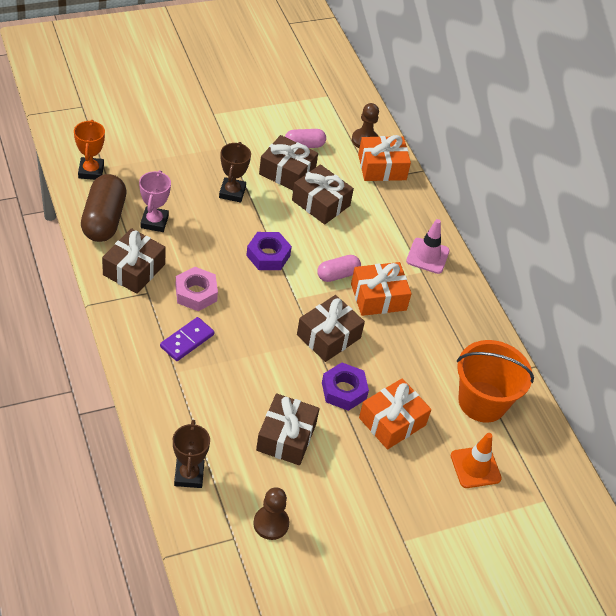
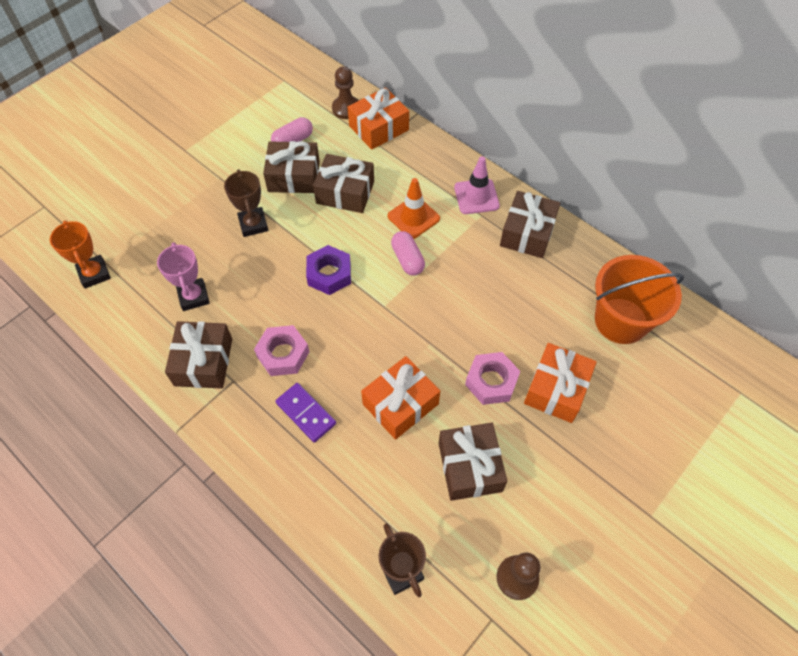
camera: 20 degrees left, 10 degrees up
brown capsule [81,174,126,242] -> none
purple domino [160,317,214,361] -> purple domino turned 60 degrees counterclockwise [275,383,336,443]
brown gift [297,295,365,362] -> brown gift moved to [500,191,560,258]
pink capsule [317,255,361,282] -> pink capsule turned 60 degrees counterclockwise [391,231,425,276]
purple nut [322,362,369,411] -> pink nut [465,352,520,405]
orange gift [351,262,412,316] -> orange gift moved to [361,356,440,440]
orange traffic cone [451,433,502,488] -> orange traffic cone moved to [388,178,440,239]

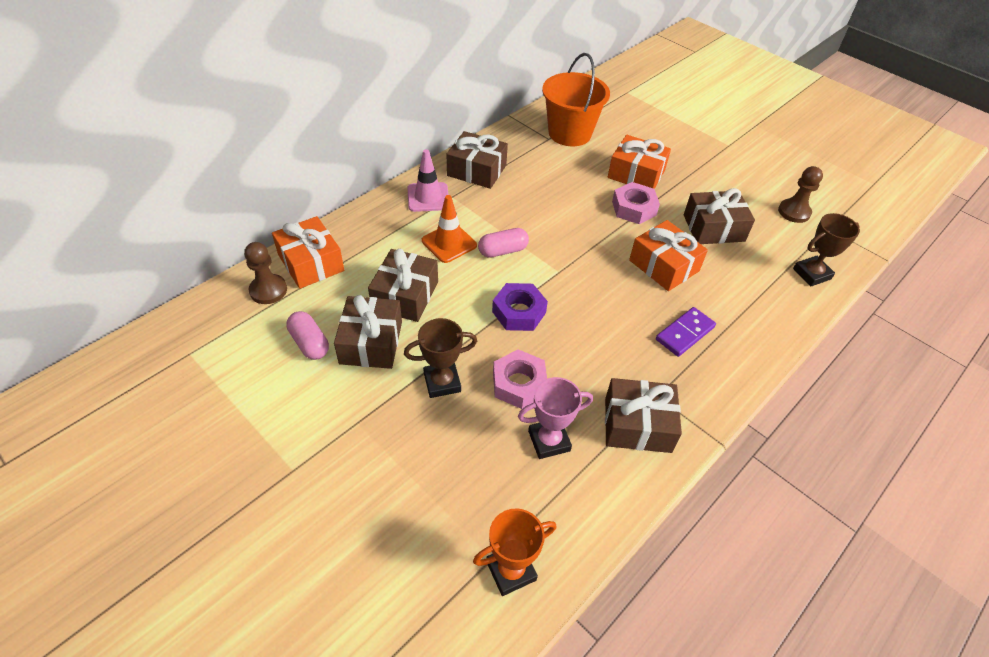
camera: 90 degrees left, 10 degrees down
pink nut [254,325,309,376] -> pink nut moved to [493,349,547,409]

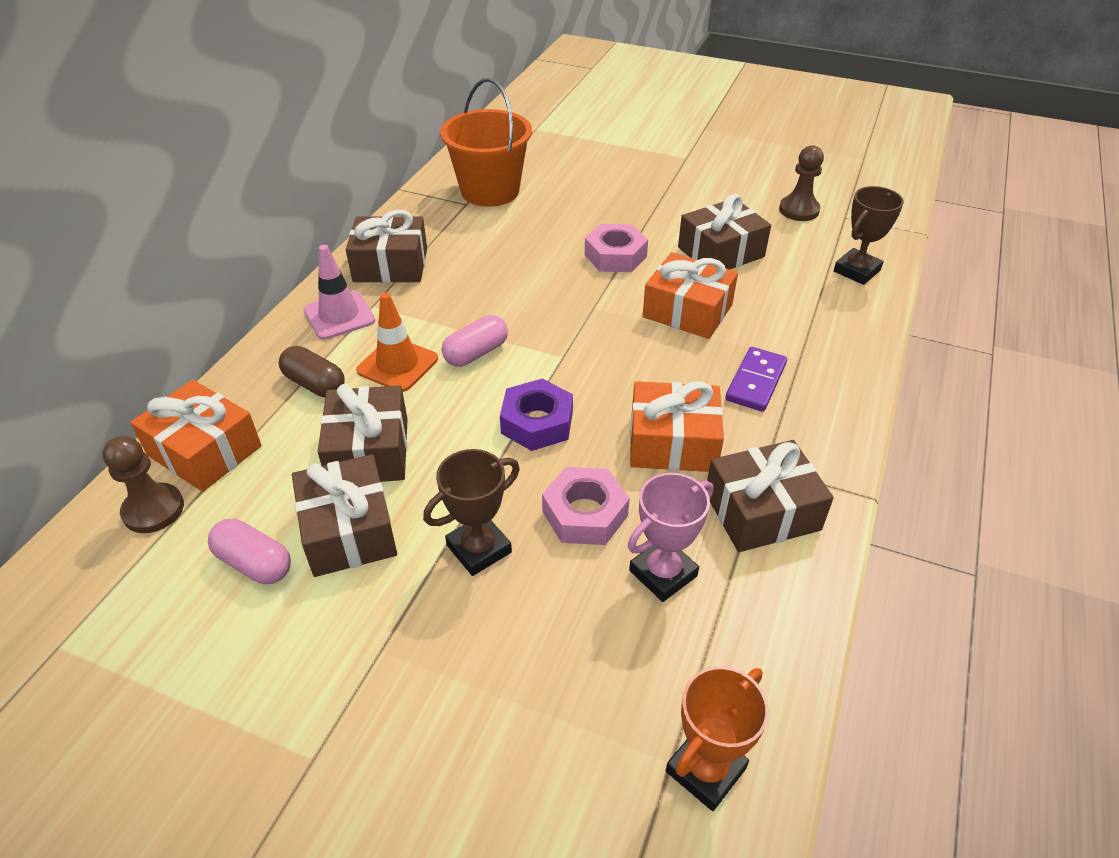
camera: 20 degrees left, 5 degrees down
orange gift [608,135,671,189] -> orange gift moved to [630,381,724,472]
none -> brown capsule [279,346,345,397]

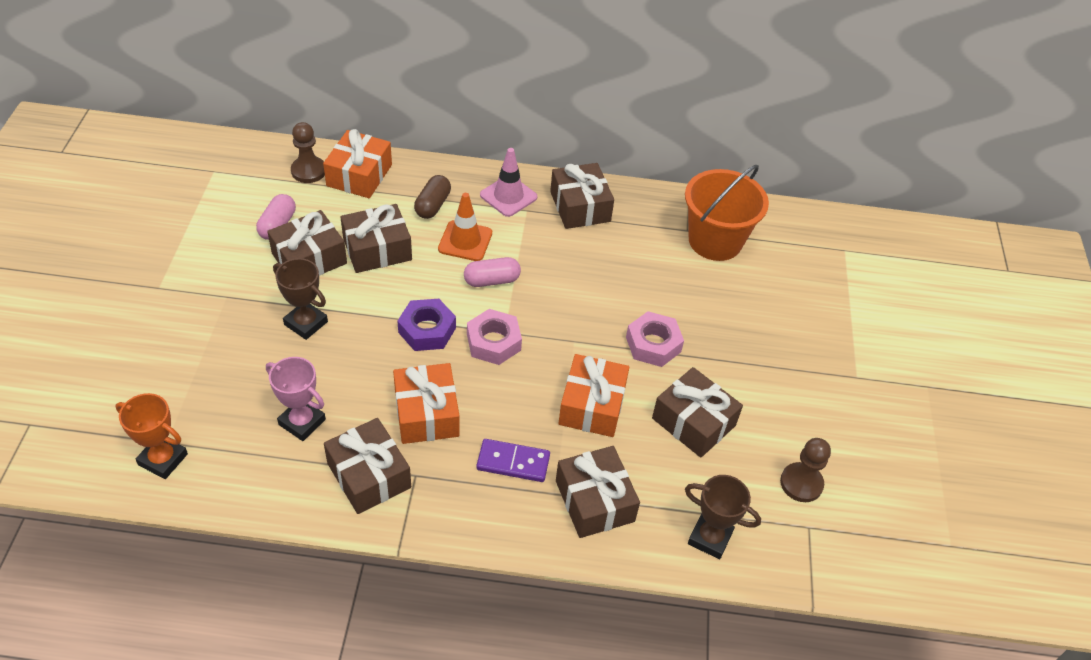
camera: 70 degrees right, 5 degrees up
pink capsule [442,315,508,367] -> pink capsule turned 45 degrees counterclockwise [464,257,521,287]
pink nut [542,467,630,545] -> pink nut moved to [467,309,522,365]
none -> brown gift [556,446,640,538]

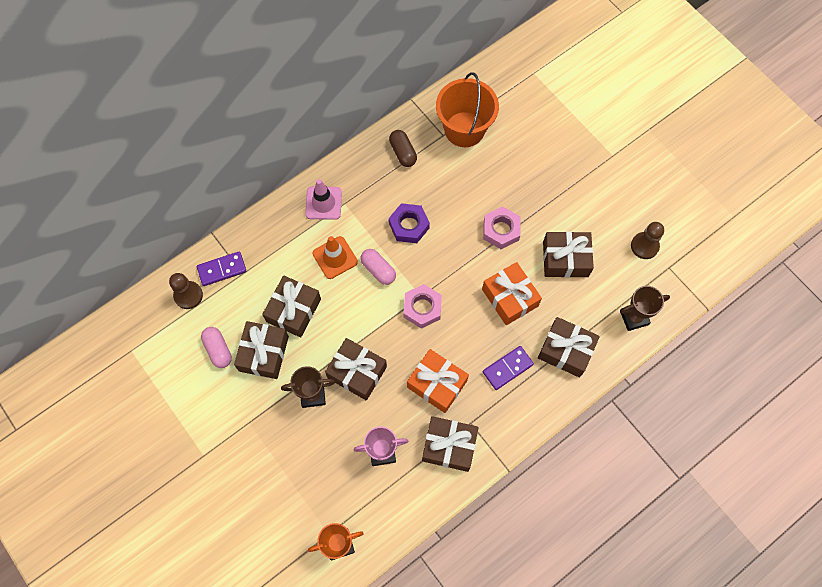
camera: 40 degrees left, 20 degrees up
orange gift [323,129,392,198] -> purple domino [197,252,246,286]
purple nut [397,299,456,351] -> purple nut moved to [389,203,430,243]
brown capsule [414,175,451,219] -> brown capsule moved to [389,130,417,167]
pink capsule [464,257,521,287] -> pink capsule turned 75 degrees counterclockwise [360,249,396,285]
brown gift [550,163,614,229] -> brown gift moved to [325,338,387,400]

